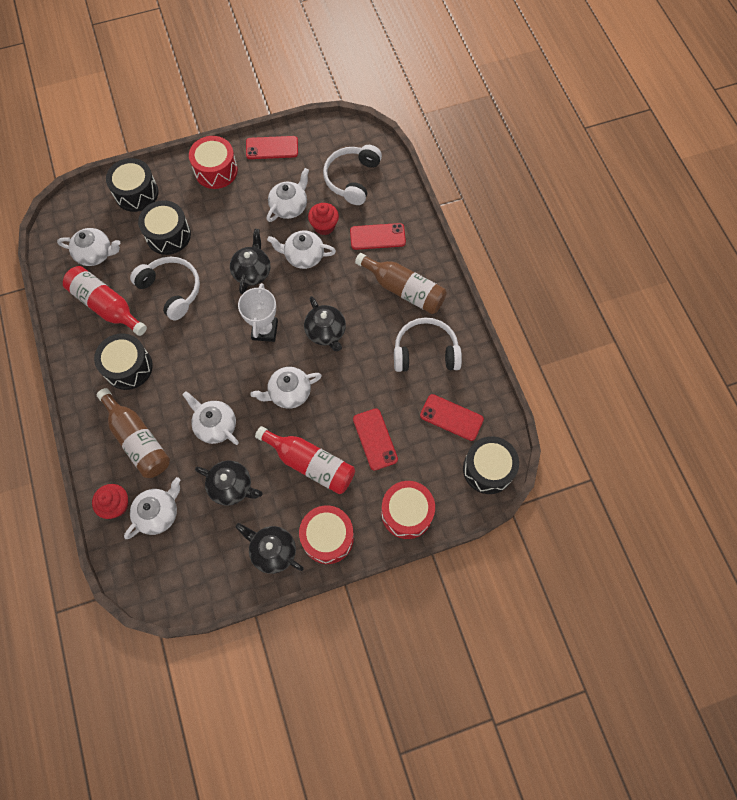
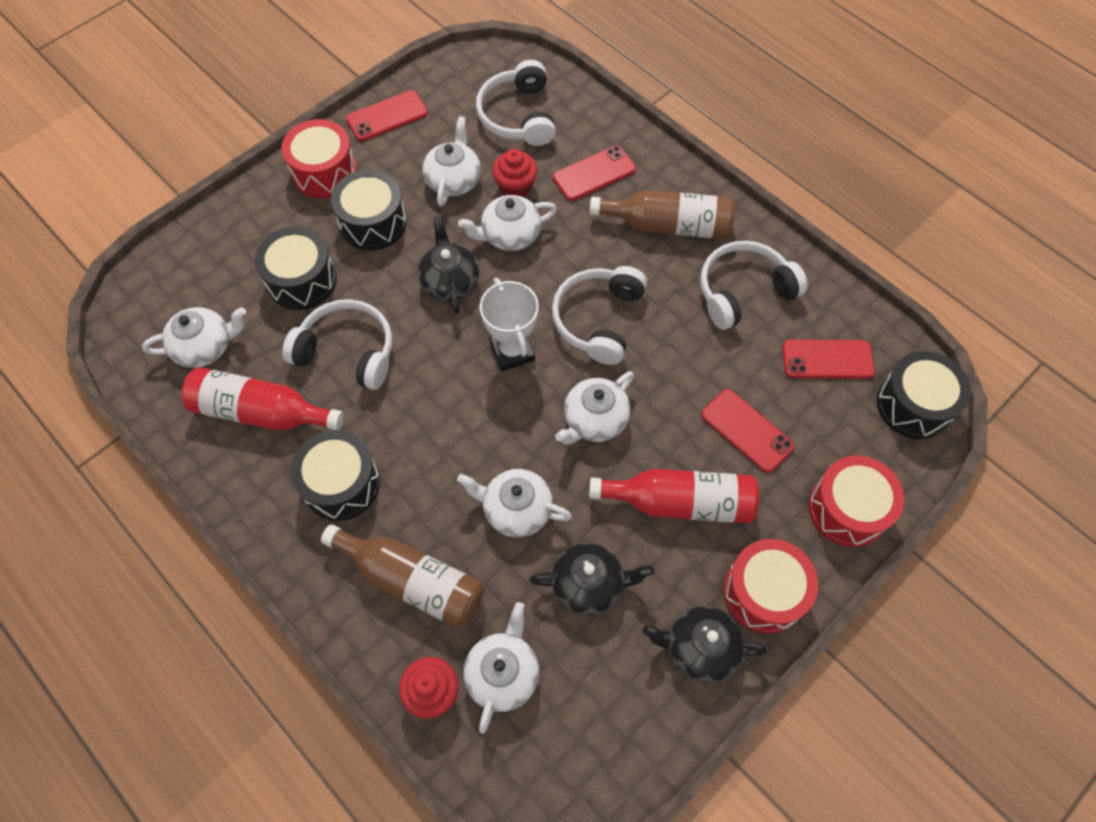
camera: 25 degrees left, 5 degrees down
black drum [106,158,159,212] -> black drum moved to [331,170,407,251]
black teapot [304,296,346,352] -> white headphones [552,266,647,365]

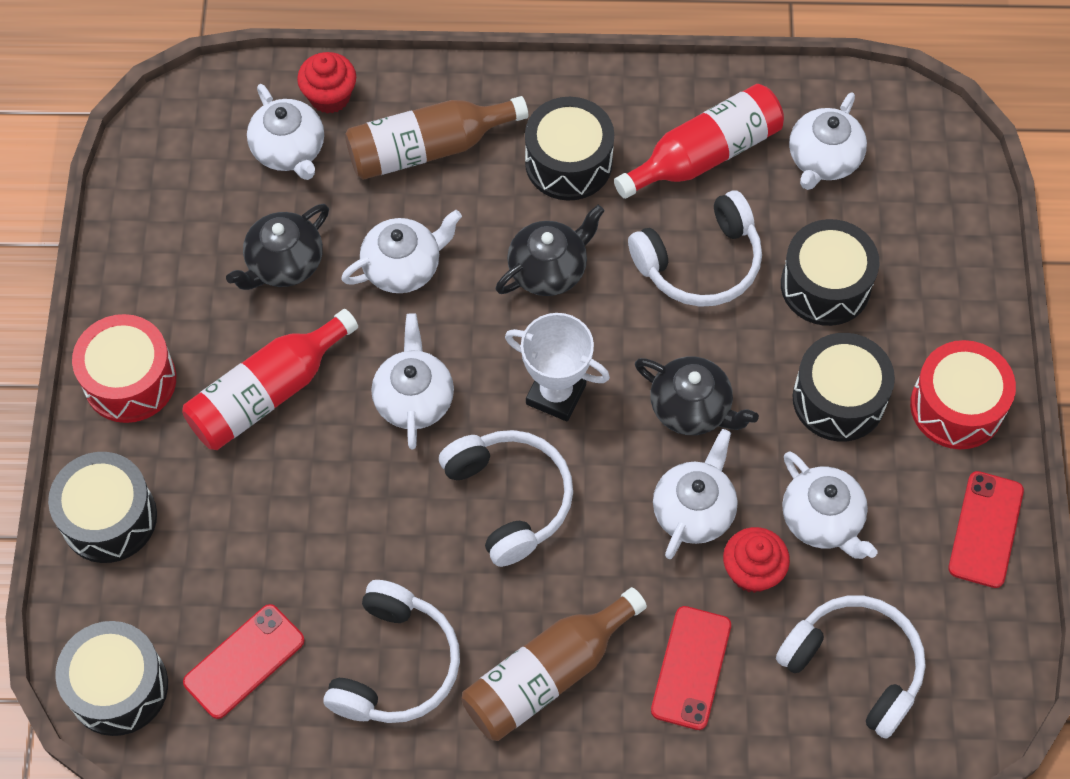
camera: 135 degrees right, 0 degrees up
black teapot [642,606,768,683] -> black teapot moved to [496,205,605,296]
red phone [701,389,795,473] -> none
red drum [809,455,904,547] -> black drum [48,452,157,563]

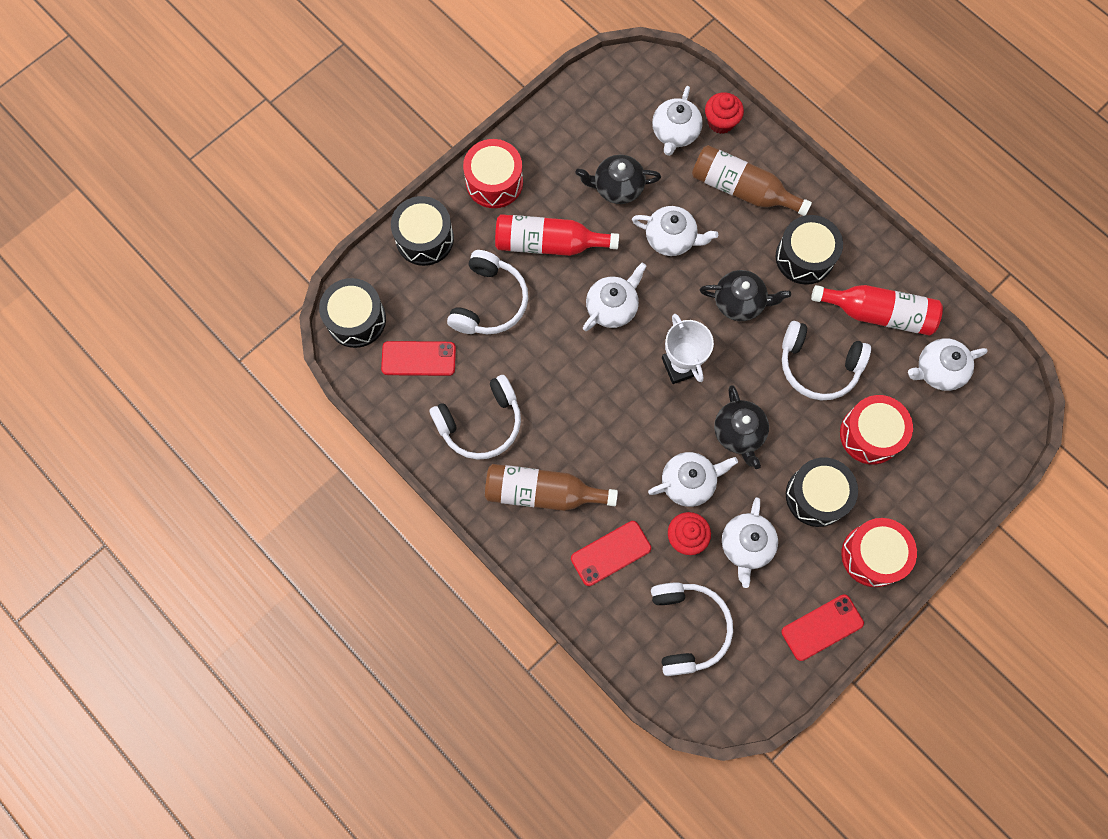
camera: 45 degrees right, 10 degrees up
white headphones [439,430,573,567] -> white headphones moved to [447,250,528,334]
black drum [781,219,880,326] -> red drum [840,395,913,465]

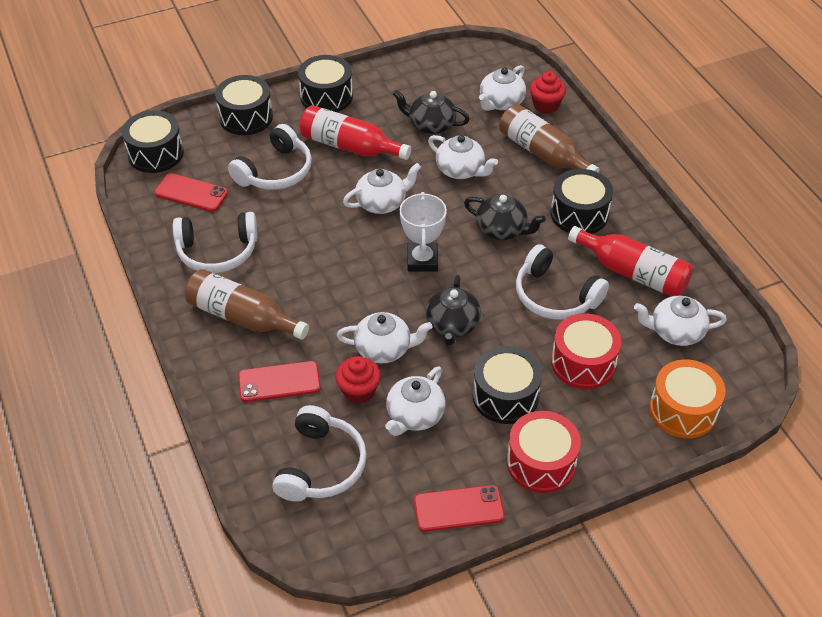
camera: 20 degrees right, 25 degrees down
red drum [463,139,523,208] -> black drum [298,55,353,112]
none -> orange drum [650,359,726,438]

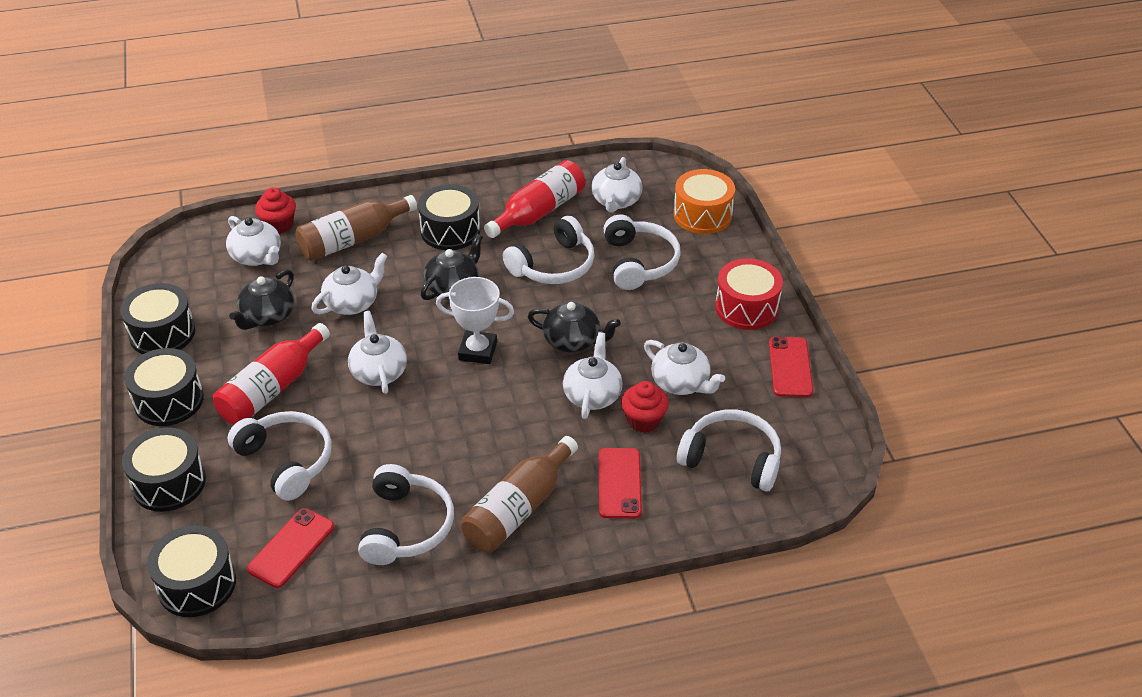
camera: 80 degrees left, 5 degrees down
black drum [473,346,542,424] -> black drum moved to [120,283,196,354]
red drum [551,313,621,389] -> white headphones [603,215,681,290]

